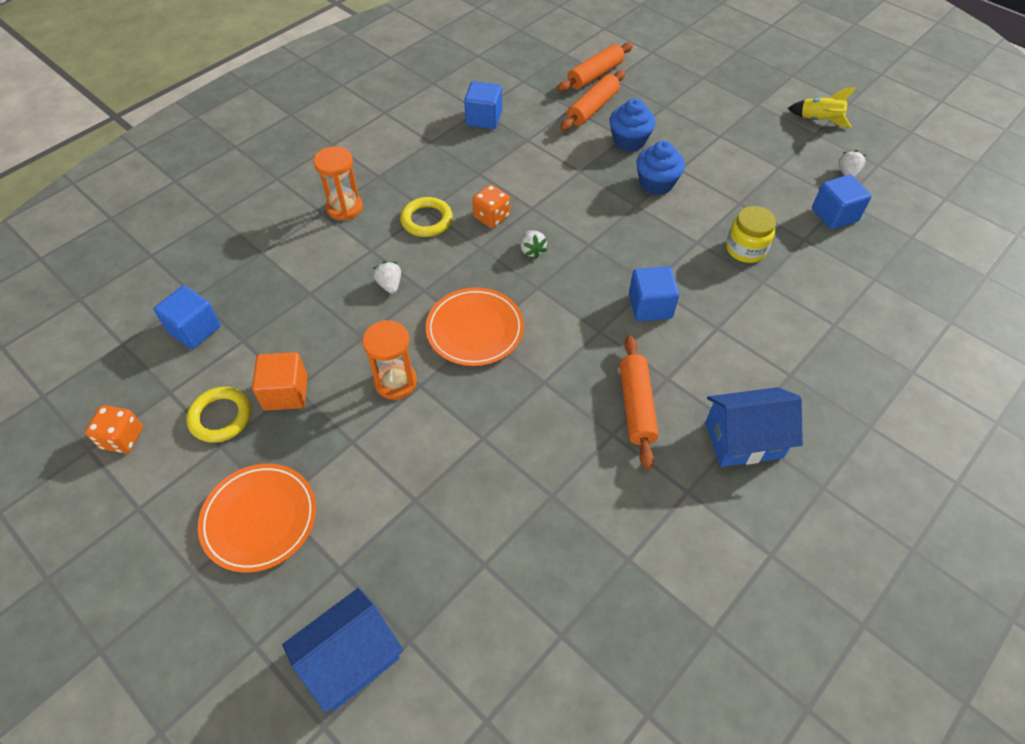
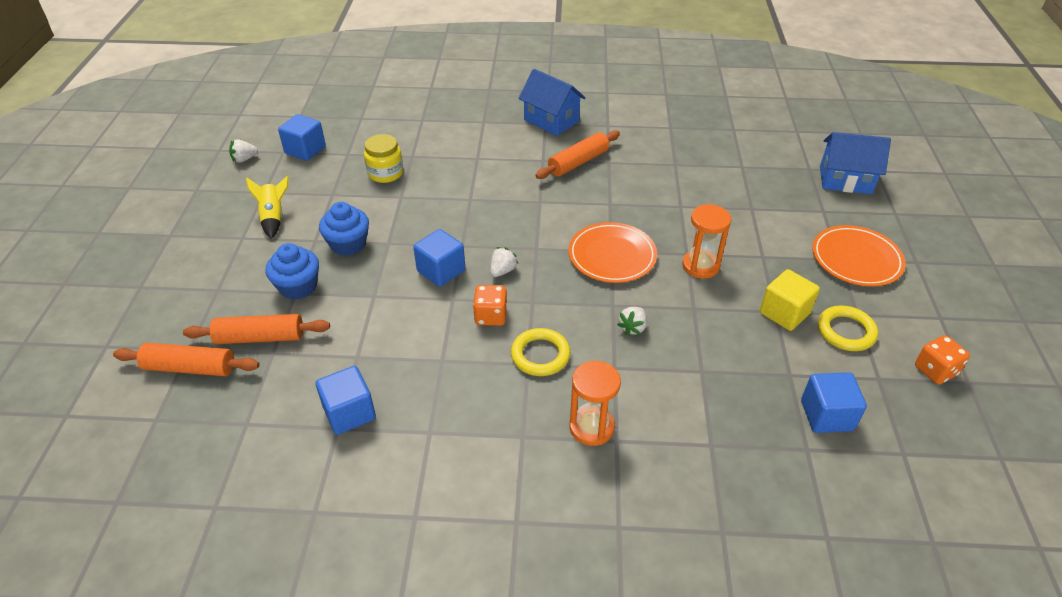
camera: 130 degrees left, 10 degrees down
orange cube [252,352,308,411] -> yellow cube [760,269,820,331]
blue cube [629,266,679,322] -> blue cube moved to [413,229,465,287]
yellow rocket [788,87,857,127] -> yellow rocket moved to [246,175,289,239]

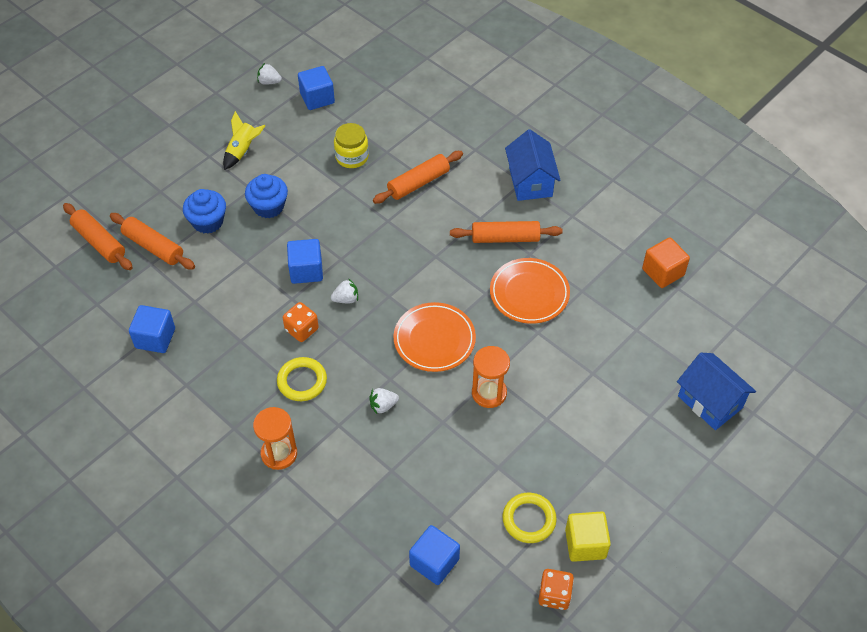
camera: 40 degrees right, 10 degrees up
yellow cube [760,269,820,331] -> yellow cube moved to [565,511,611,562]
orange plate [812,225,906,286] -> orange plate moved to [490,258,570,324]
none -> orange rolling pin [373,151,463,204]
none -> orange cube [642,237,690,288]

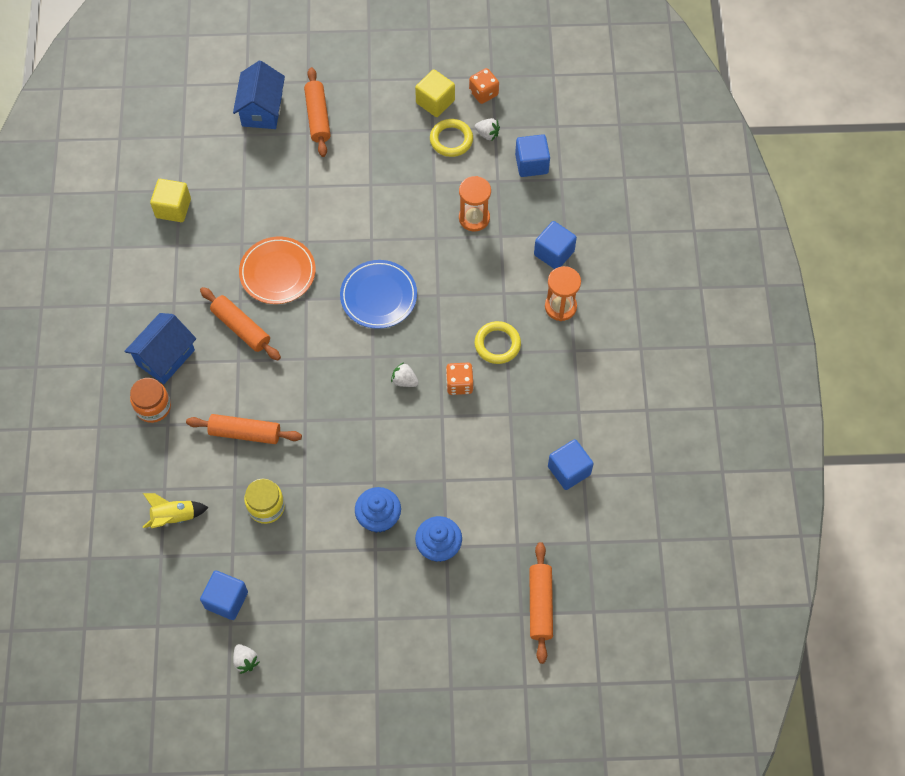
camera: 135 degrees left, 10 degrees up
orange rolling pin [110,213,195,270] -> orange rolling pin moved to [304,67,330,157]
yellow rocket [223,111,266,170] -> yellow rocket moved to [143,493,209,528]
blue cube [287,239,323,284] -> blue cube moved to [534,221,577,269]
white strawberry [369,388,399,414] -> white strawberry moved to [475,118,500,140]
orange plate [394,302,476,372] -> blue plate [340,260,417,329]
orange hourglass [472,346,510,408] -> orange hourglass moved to [459,176,491,231]
orange cube [642,237,690,288] -> yellow cube [150,179,191,222]
none -> orange jar [130,378,171,423]

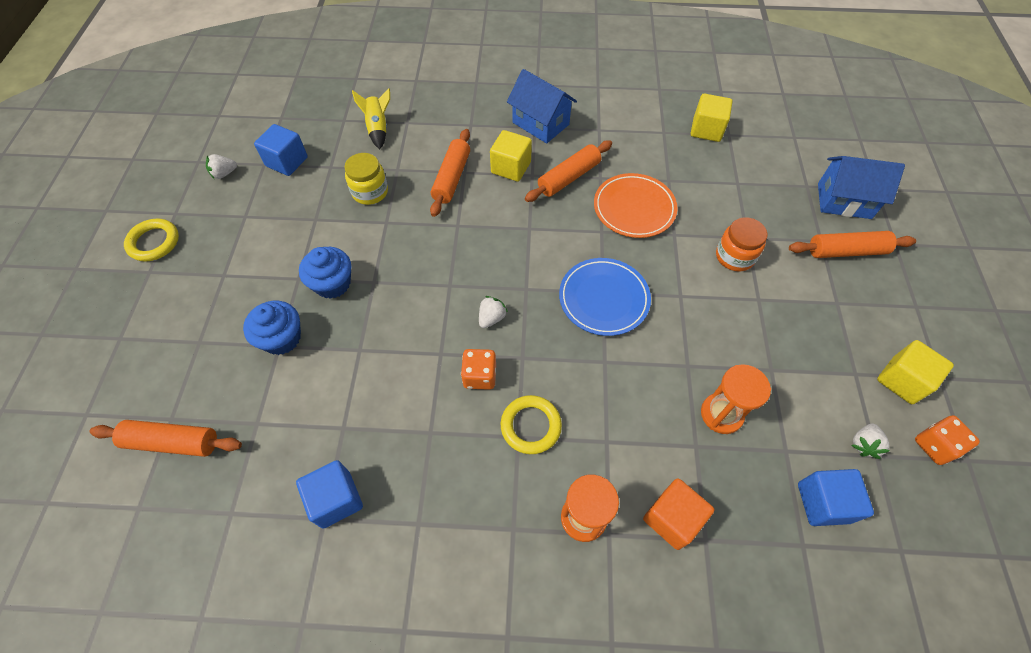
camera: 95 degrees right, 5 degrees down
orange jar [130,378,171,423] -> orange jar moved to [716,217,768,272]
yellow ring [430,119,473,157] -> yellow ring moved to [124,219,179,261]
blue cube [534,221,577,269] -> orange cube [643,478,714,550]
none -> yellow cube [490,130,532,182]

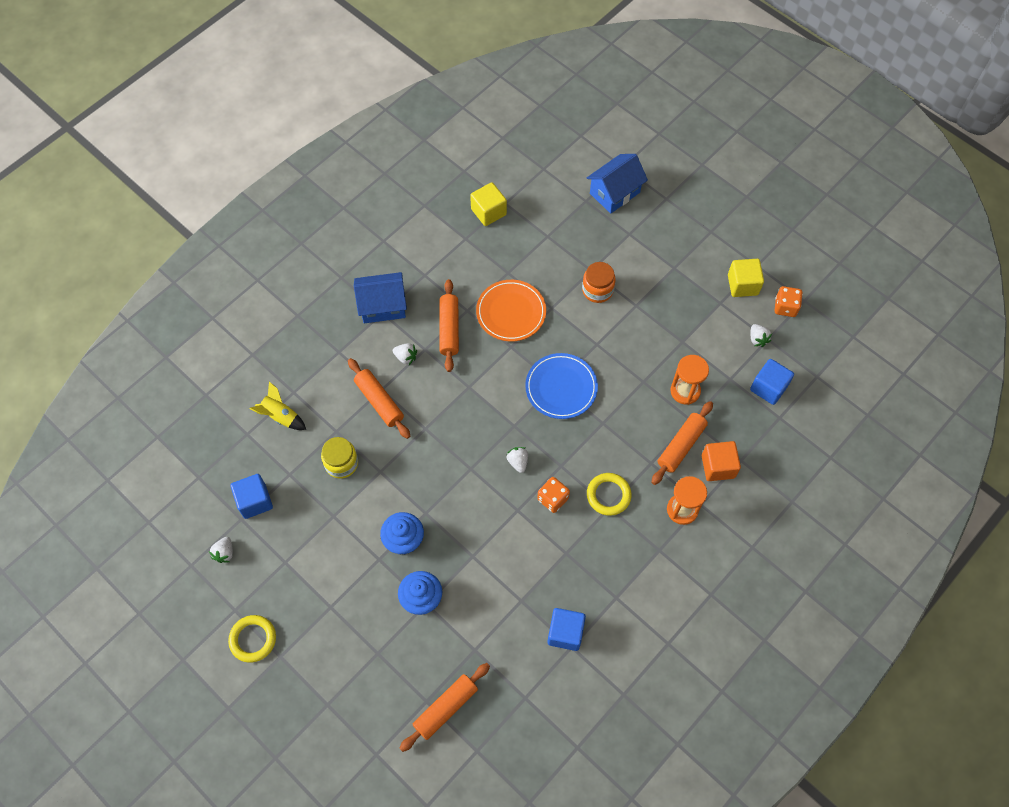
camera: 50 degrees left, 5 degrees up
yellow cube [490,130,532,182] -> white strawberry [393,343,417,365]
orange rolling pin [789,231,916,258] -> orange rolling pin moved to [651,401,713,485]

